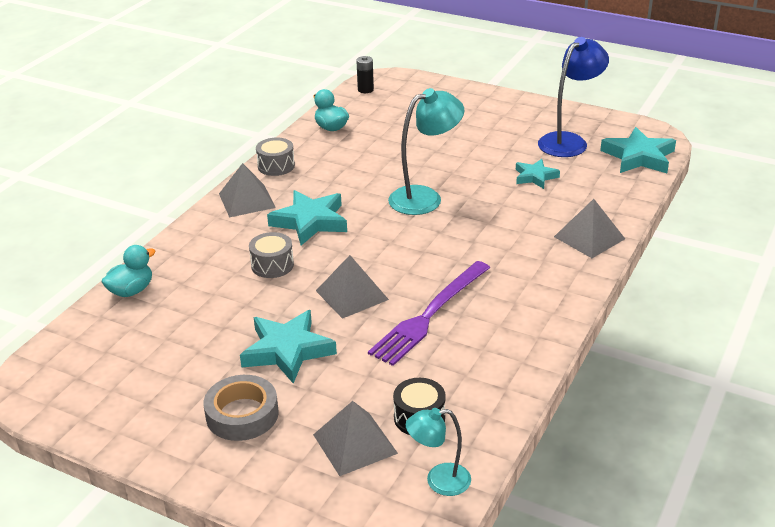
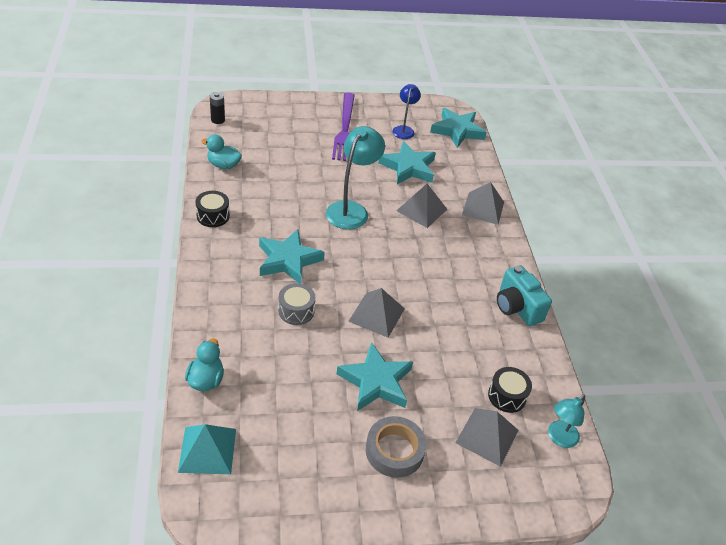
camera: 40 degrees left, 10 degrees up
grey pyramid [219,163,276,218] -> grey pyramid moved to [396,184,447,228]
grey drum [256,138,295,176] -> black drum [195,191,230,227]
purple fork [368,261,490,366] -> purple fork moved to [332,92,355,161]
turquoise star [516,159,560,189] -> turquoise star [378,141,436,184], size x1.67
blue lamp [538,37,609,157] -> blue lamp [393,84,421,139], size x0.59
none -> turquoise pyramid [178,424,236,474]
none -> turquoise camera [497,265,552,326]

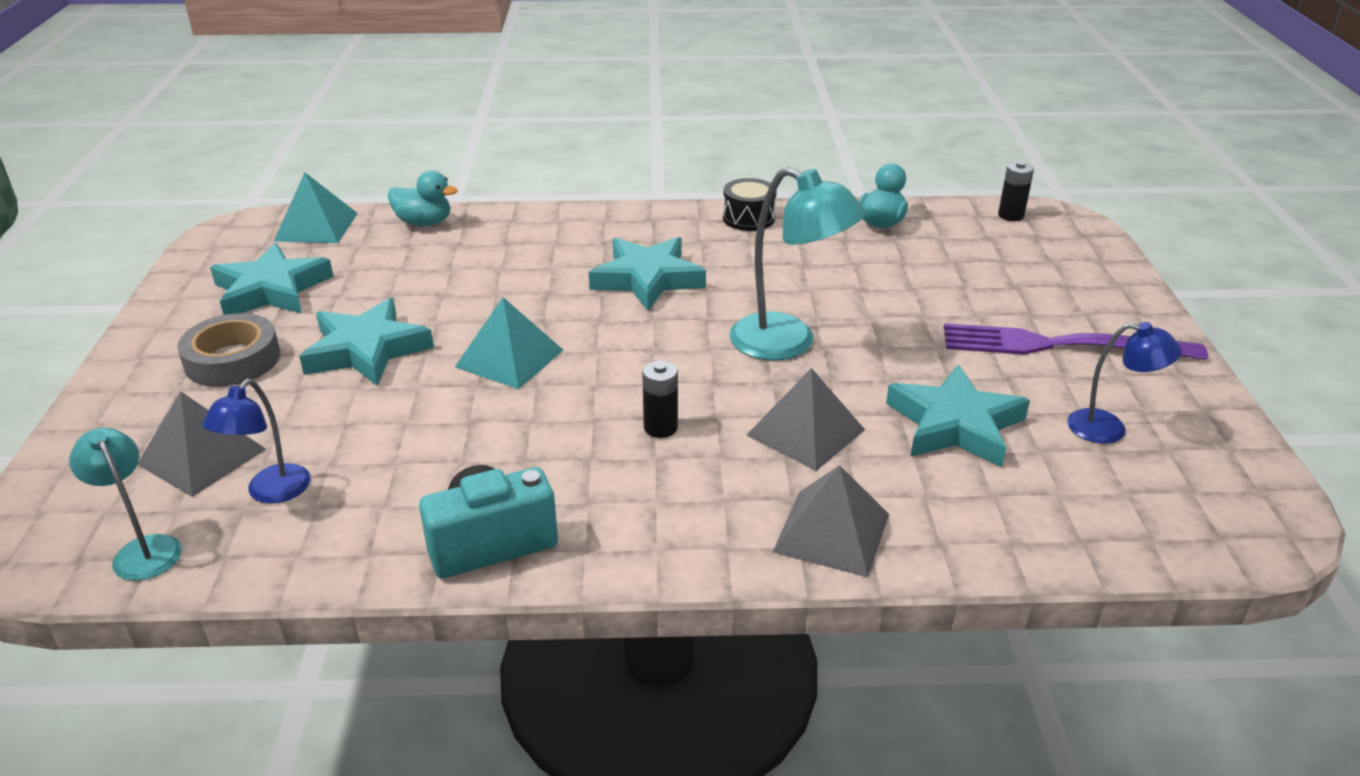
camera: 100 degrees right, 10 degrees down
grey drum [278,283,315,325] -> none
grey pyramid [348,288,405,338] -> turquoise pyramid [455,297,563,389]
turquoise star [430,108,487,148] -> turquoise star moved to [210,243,334,315]
black drum [488,367,532,413] -> blue lamp [202,379,310,504]
none -> black battery [642,361,678,438]

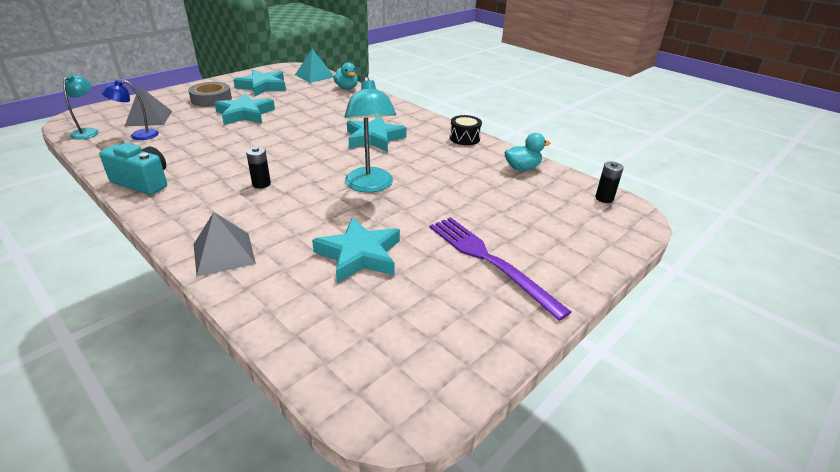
camera: 45 degrees right, 0 degrees up
turquoise pyramid [455,297,563,389] -> none
grey pyramid [747,368,865,471] -> none
blue lamp [1067,322,1182,444] -> none

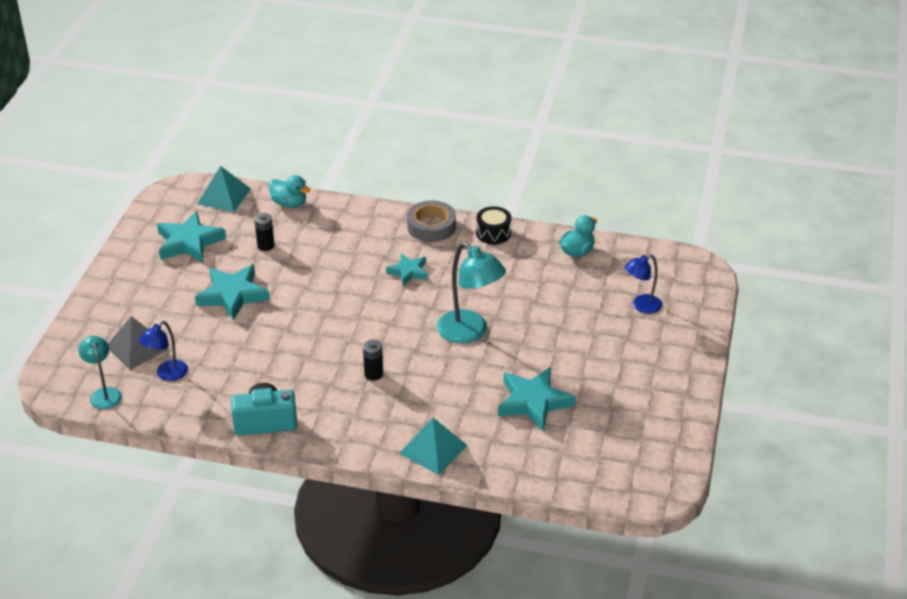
camera: 30 degrees left, 5 degrees up
grey tape [188,82,232,107] -> grey tape moved to [407,201,456,242]
grey pyramid [194,212,256,276] -> turquoise pyramid [399,418,468,475]
turquoise star [347,117,407,152] -> turquoise star [386,253,428,286], size x0.60
purple fork [430,217,571,321] -> none
black battery [595,162,624,203] -> black battery moved to [254,213,274,251]
none -> blue lamp [625,255,662,314]

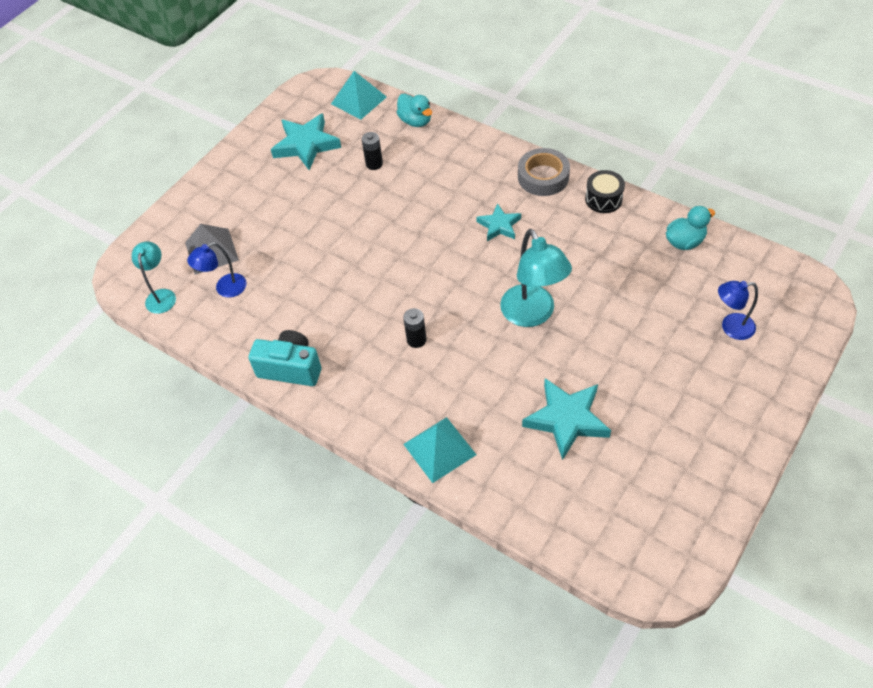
camera: 25 degrees right, 15 degrees up
turquoise star [195,265,270,321] -> none

